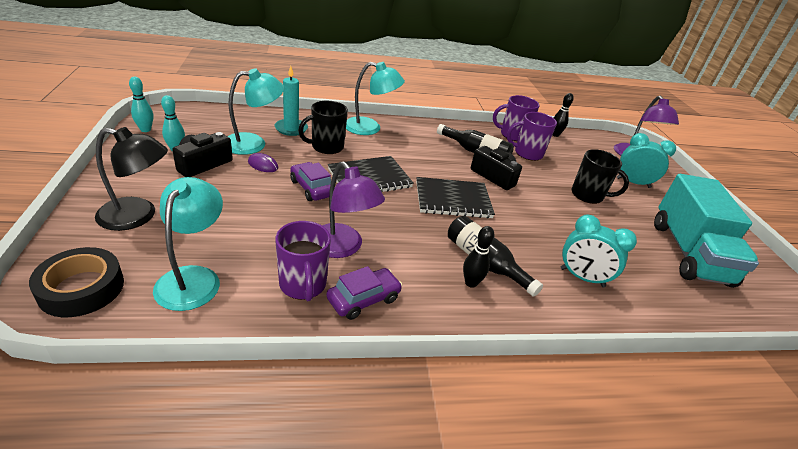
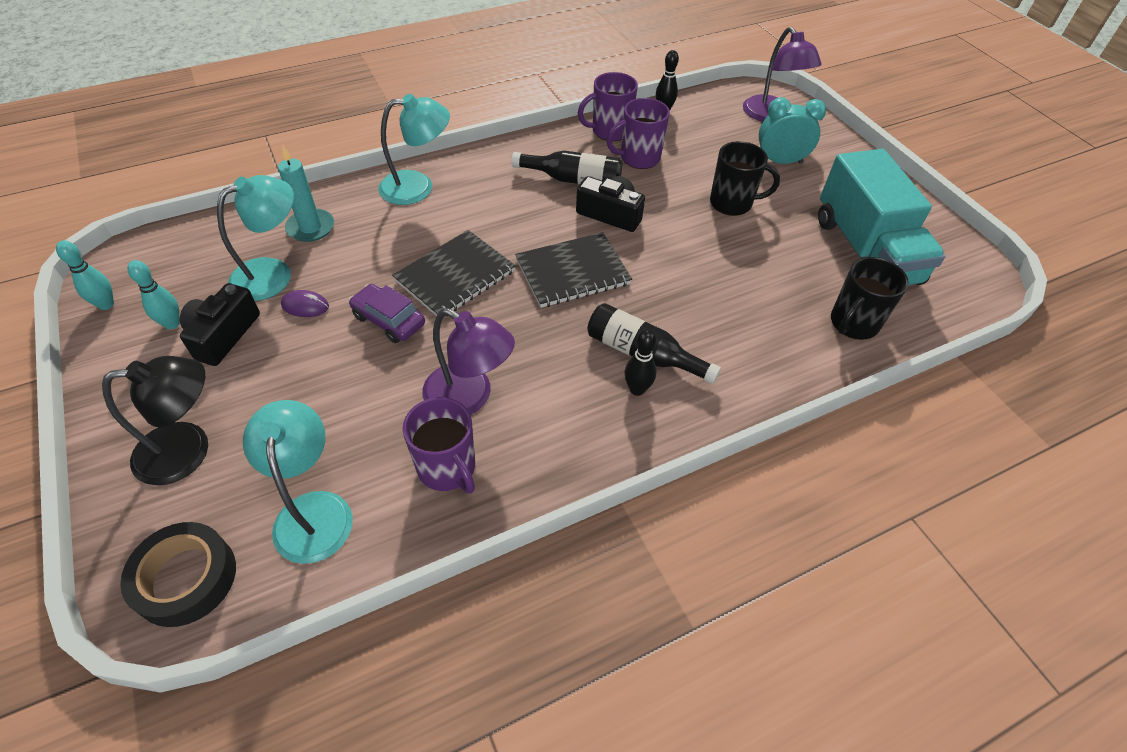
camera: 15 degrees left, 15 degrees up
black mug [298,101,348,154] -> black mug moved to [831,257,909,340]
purple car [326,266,402,320] -> none
turquoise clock [561,215,637,287] -> none

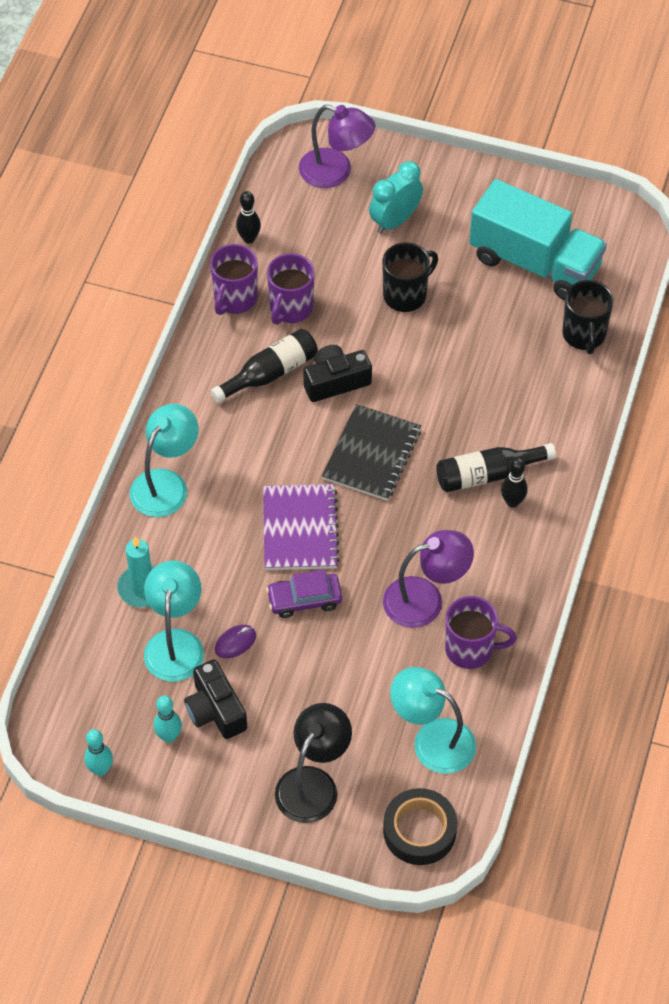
camera: 45 degrees left, 5 degrees up
black notebook [392,230,516,317] -> purple notebook [263,484,340,570]

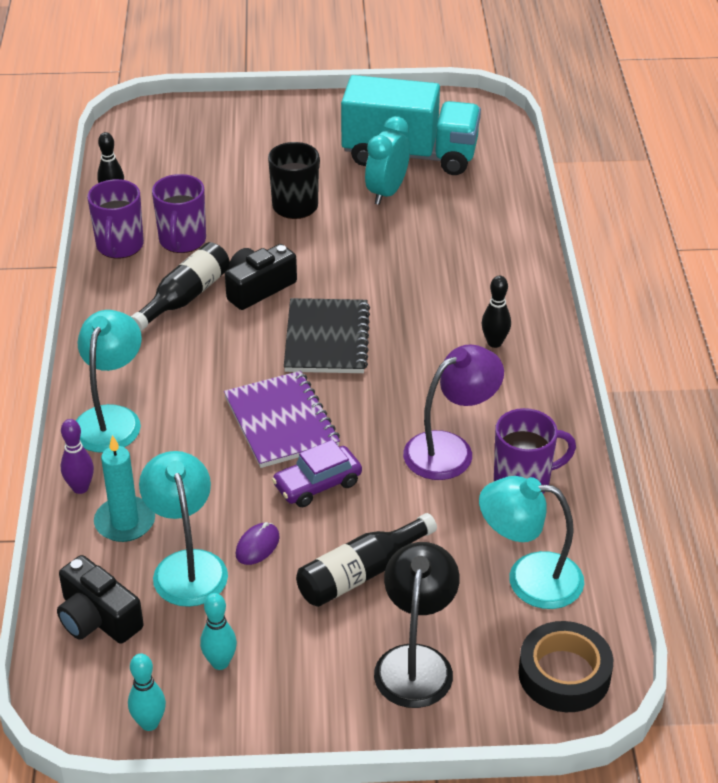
camera: 20 degrees left, 15 degrees down
black camera [184,660,247,739] -> black camera moved to [57,555,144,644]
purple lamp [299,104,375,188] -> none
turquoise clock [369,161,423,234] -> turquoise clock moved to [365,116,410,205]
black bottle [436,443,556,492] -> black bottle moved to [296,513,437,607]
black mug [563,280,614,354] -> none
none -> purple bowling pin [61,419,94,494]

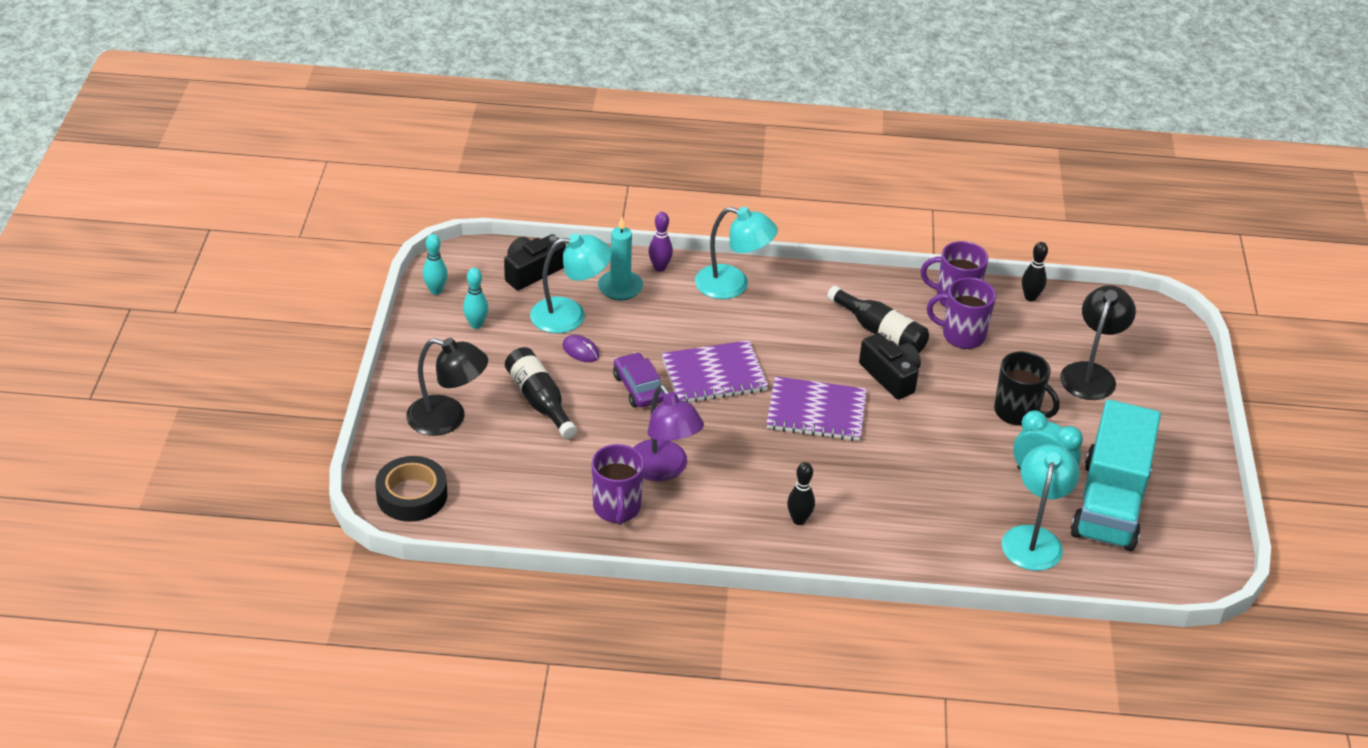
camera: 95 degrees right, 0 degrees up
black notebook [284,298,370,373] -> purple notebook [766,376,867,441]
turquoise lamp [479,476,584,609] -> turquoise lamp moved to [1002,444,1080,571]
none -> black lamp [1060,285,1136,400]

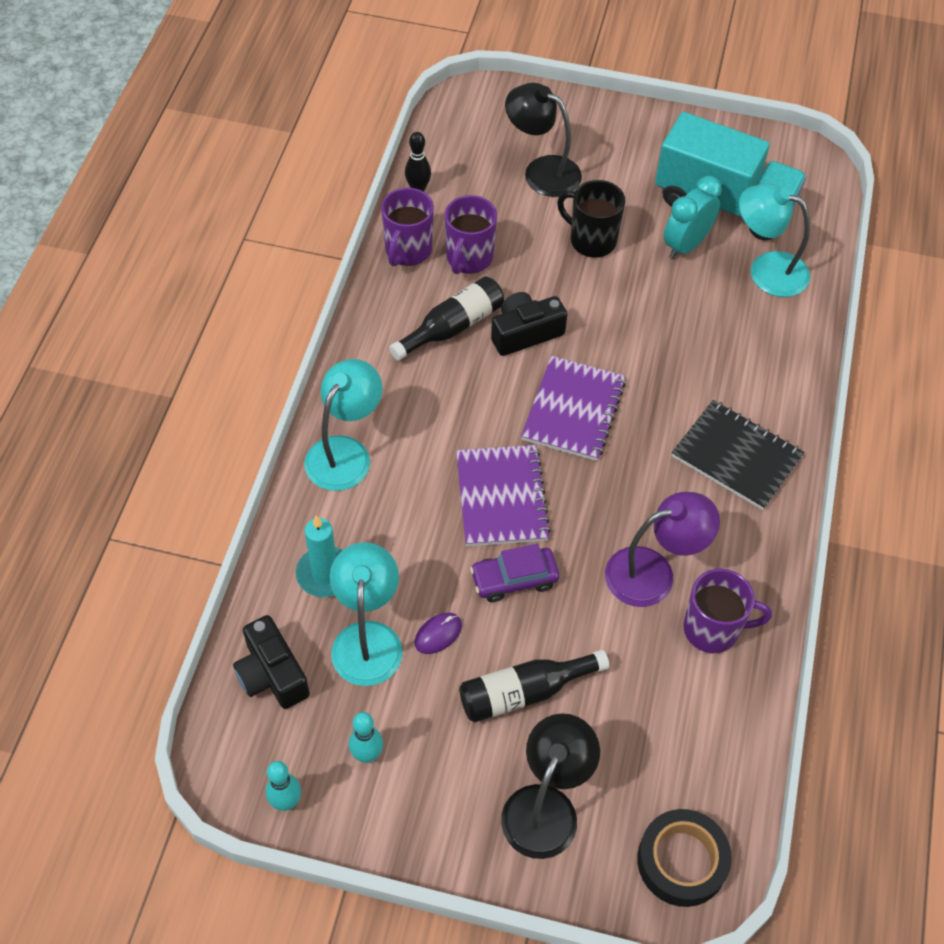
camera: 80 degrees left, 15 degrees up
purple bowling pin [649,212,673,272] -> none
black bowling pin [787,462,815,525] -> black notebook [672,400,804,510]
black mug [994,351,1060,426] -> black mug turned 105 degrees counterclockwise [557,180,625,258]

